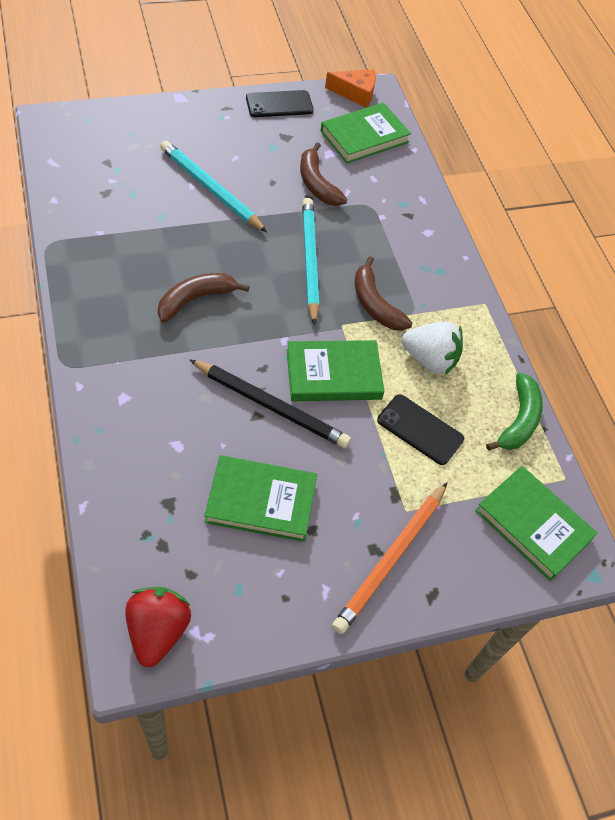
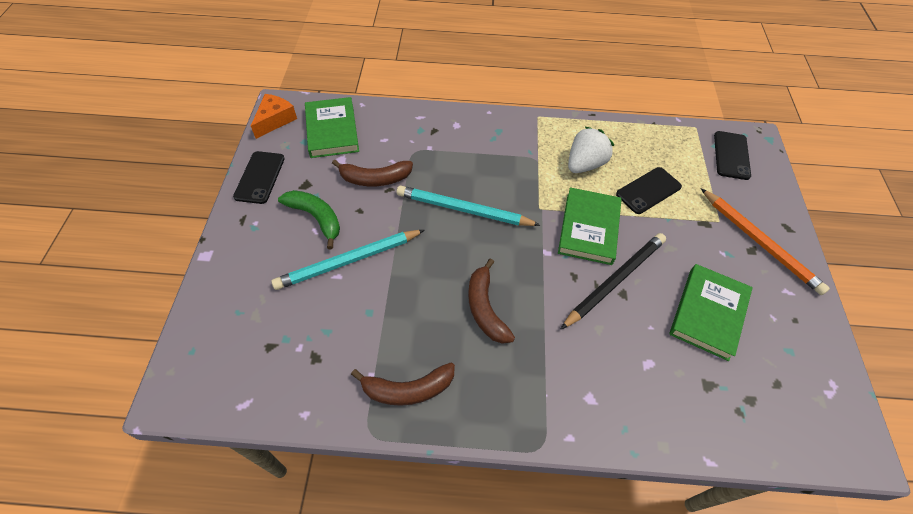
camera: 65 degrees left, 0 degrees up
red strawberry [125,587,191,667] -> none
brown banana [355,256,413,331] -> brown banana moved to [351,363,455,406]
green book [475,466,597,581] -> black phone [714,131,751,180]
green banana [486,373,543,450] -> green banana moved to [278,190,340,249]

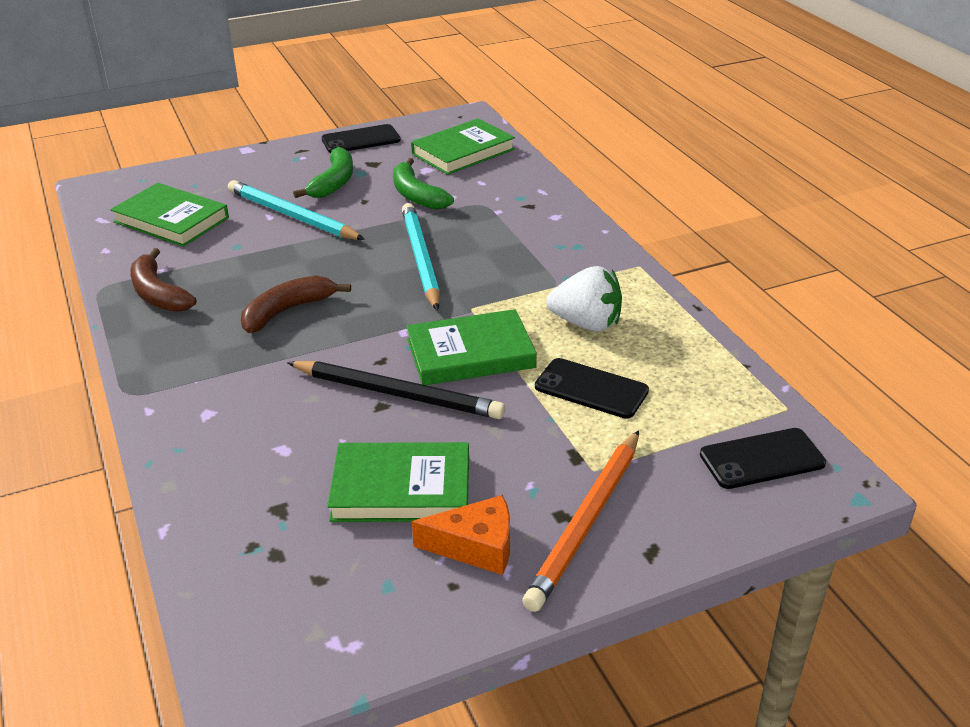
camera: 65 degrees right, 20 degrees down
orange cheese [251,94,297,139] -> orange cheese moved to [412,495,510,575]
brown banana [332,159,413,186] -> green banana [393,158,454,210]
none -> green book [110,183,229,247]

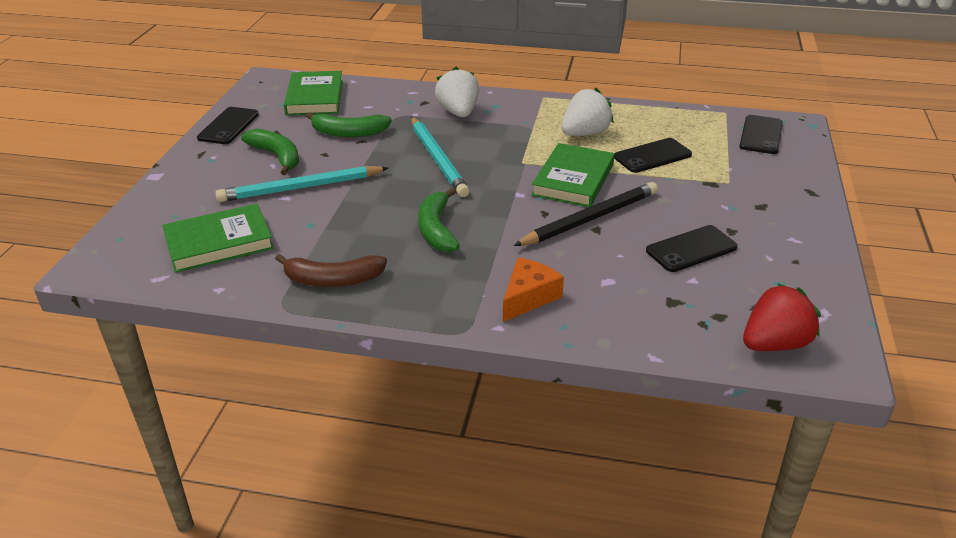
camera: 55 degrees left, 0 degrees up
brown banana [241,276,351,333] -> green banana [418,188,460,252]
green book [327,442,469,522] -> black phone [646,225,738,272]
turquoise pencil [402,203,440,311] -> turquoise pencil turned 135 degrees counterclockwise [411,117,470,197]
orange cheese [412,495,510,575] -> orange cheese moved to [503,258,564,322]
orange pencil [522,430,639,612] -> none
none -> white strawberry [435,67,479,117]
none -> red strawberry [743,283,821,351]

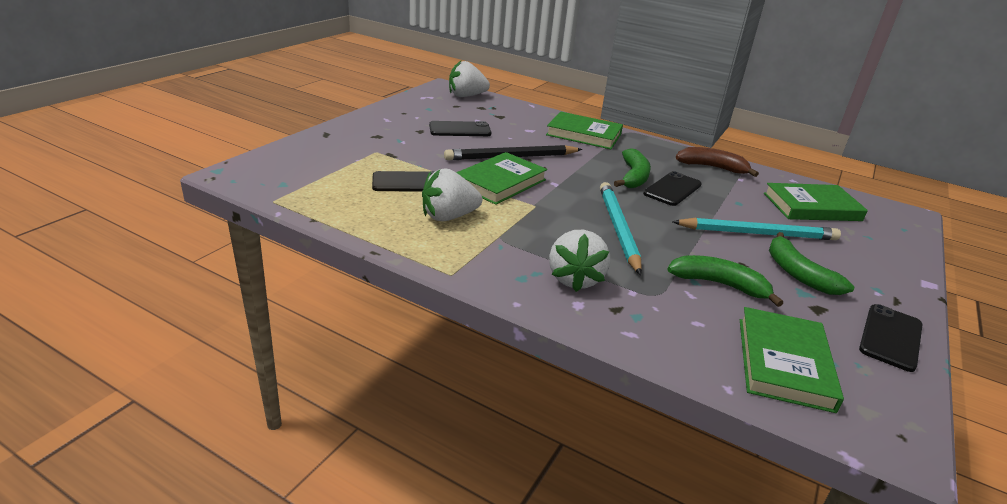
camera: 165 degrees left, 5 degrees down
orange cheese [503,258,564,322] -> green book [546,112,623,149]
black phone [739,115,783,154] -> black phone moved to [643,171,702,206]
red strawberry [743,283,821,351] -> white strawberry [449,61,490,97]

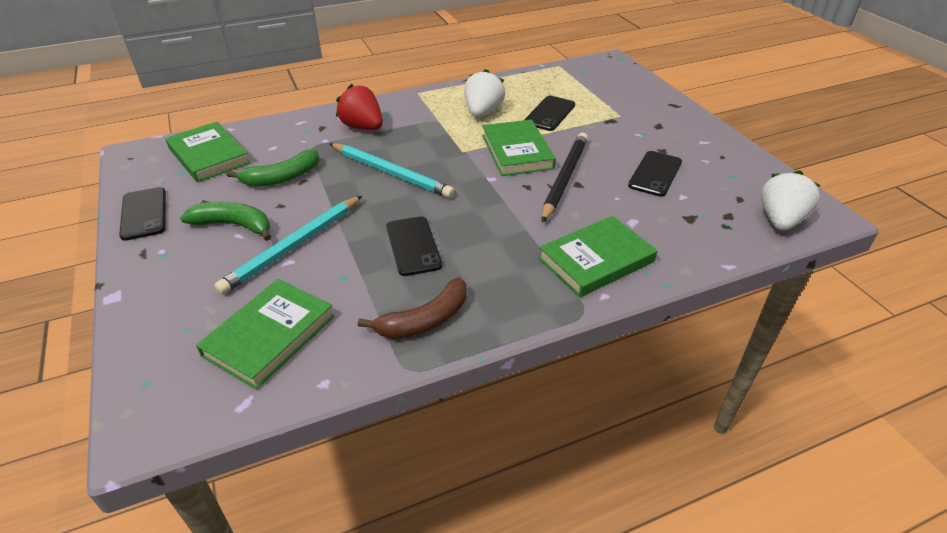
camera: 130 degrees right, 10 degrees up
white strawberry [549,230,610,292] -> red strawberry [336,84,383,130]
green banana [614,148,651,188] -> none

